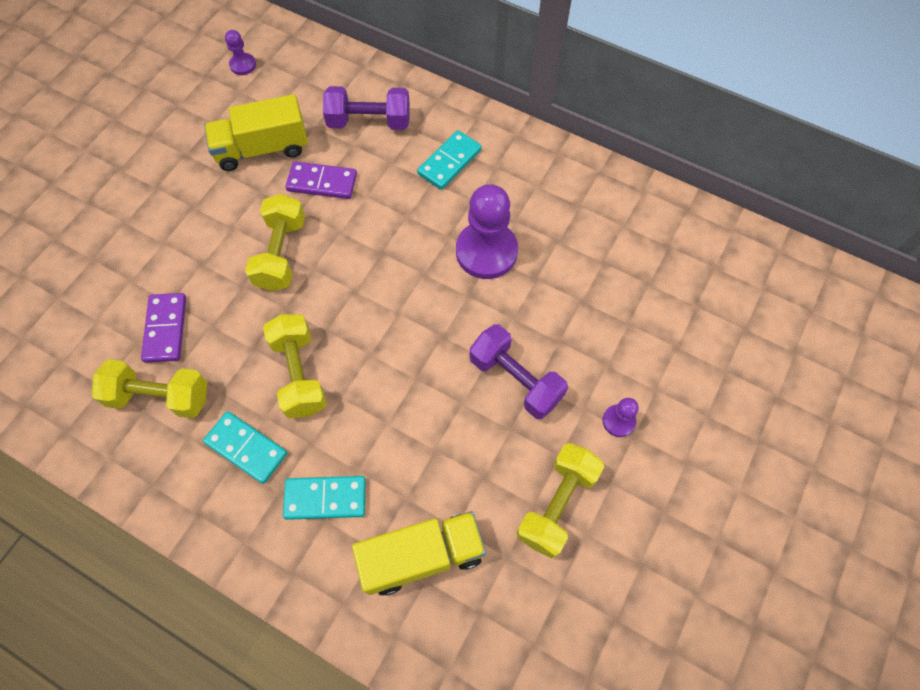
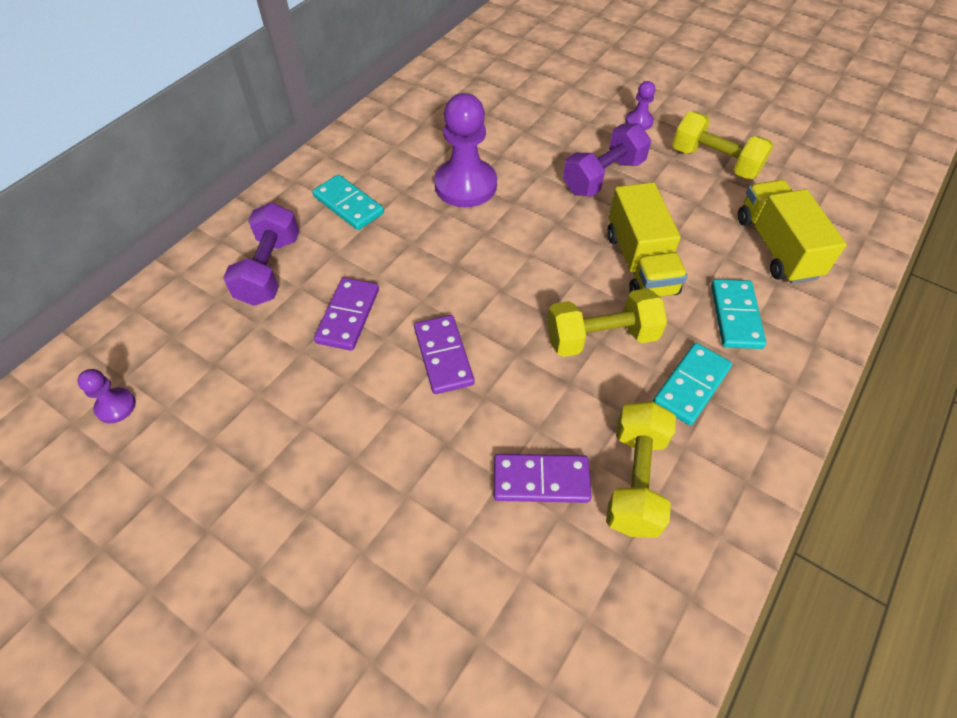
camera: 85 degrees left, 10 degrees down
yellow truck [204,94,308,171] -> yellow truck moved to [607,182,688,297]
yellow dumbbell [245,194,305,291] -> purple domino [414,315,475,394]

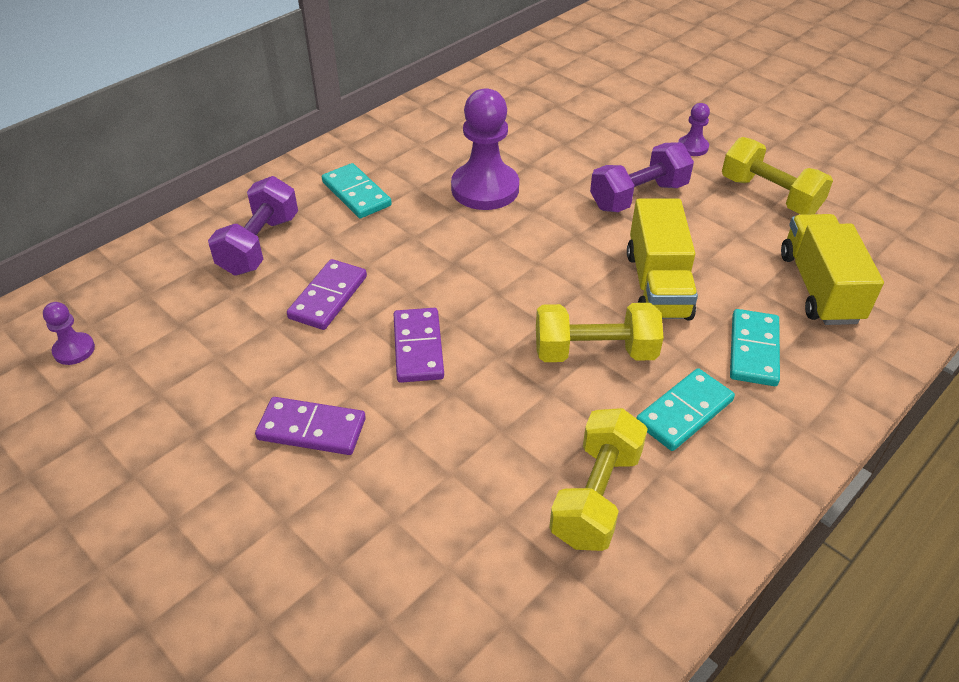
camera: 10 degrees right, 10 degrees down
purple domino [494,454,592,503] -> purple domino moved to [255,397,366,455]

